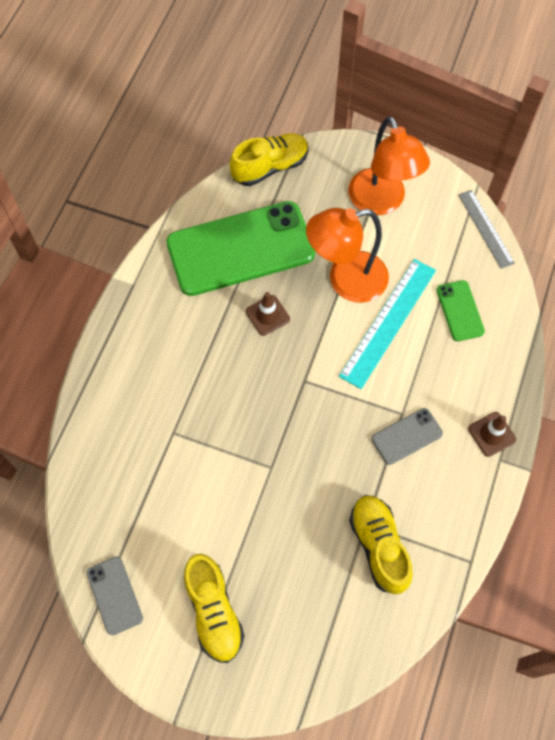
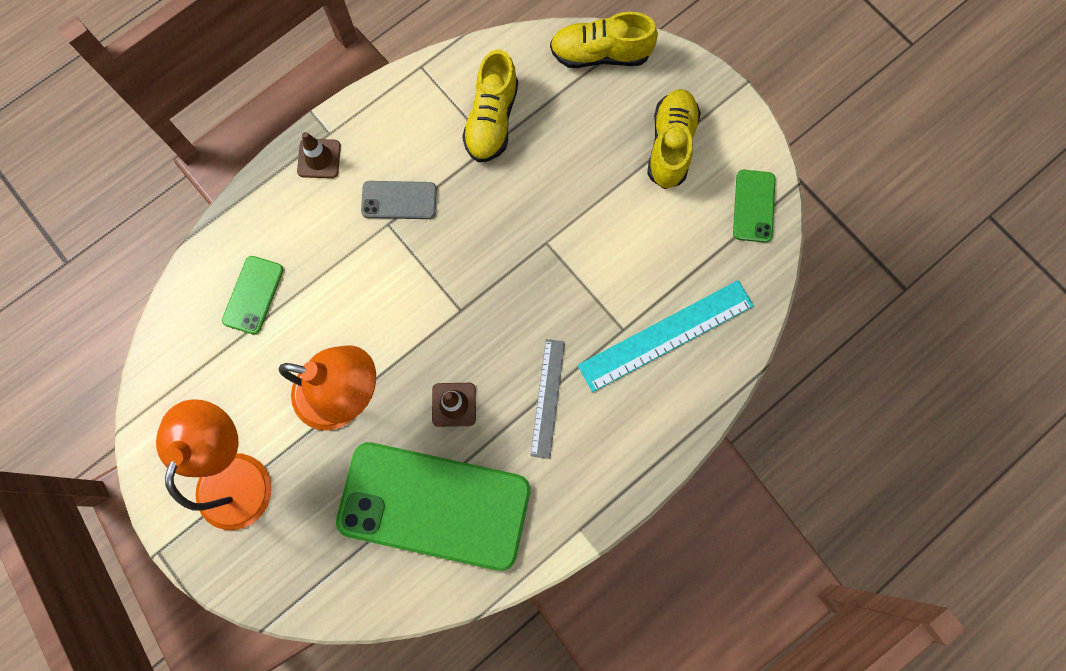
camera: 150 degrees left, 10 degrees up
grey phone [86,556,143,635] -> green phone [733,170,775,243]
yellow shoe [229,134,309,186] -> yellow shoe moved to [550,12,658,68]
turquoise ruler [339,259,436,389] -> turquoise ruler moved to [578,280,754,392]
grey ruler [458,190,515,269] -> grey ruler moved to [530,339,565,459]

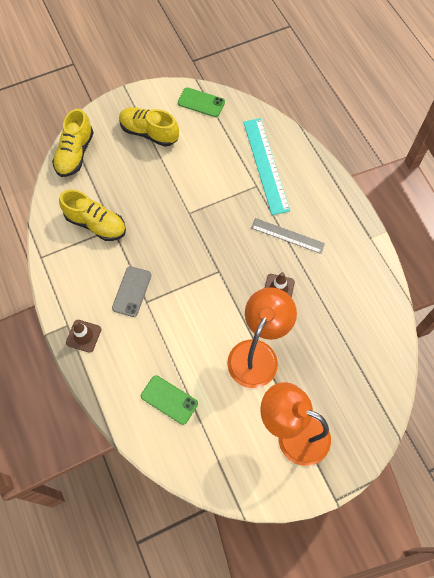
camera: 75 degrees left, 10 degrees down
green phone [336,442,530,571] -> none

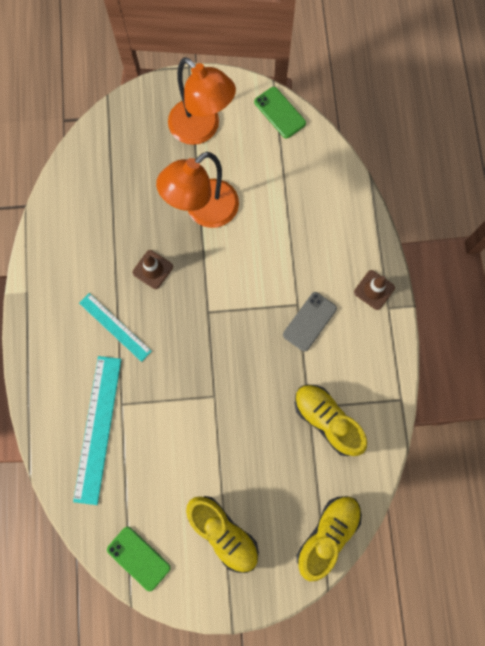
camera: 160 degrees left, 10 degrees up
green phone [141,375,198,425] -> green phone moved to [254,87,306,138]
grey ruler [251,218,325,254] -> turquoise ruler [79,293,152,362]

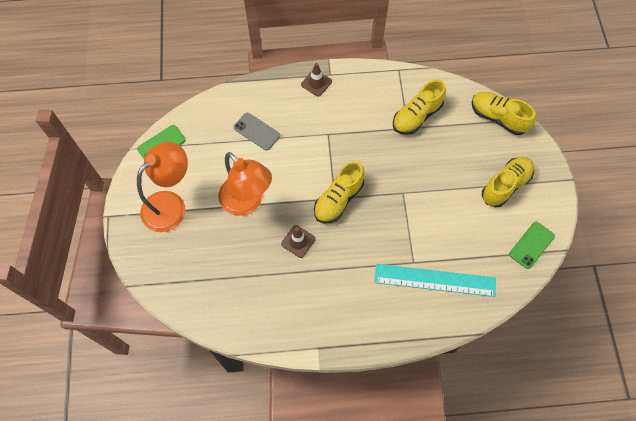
camera: 90 degrees left, 10 degrees down
turquoise ruler [79,293,152,362] -> none
grey phone [283,292,337,351] -> grey phone moved to [234,113,280,151]
none -> yellow shoe [314,161,365,223]

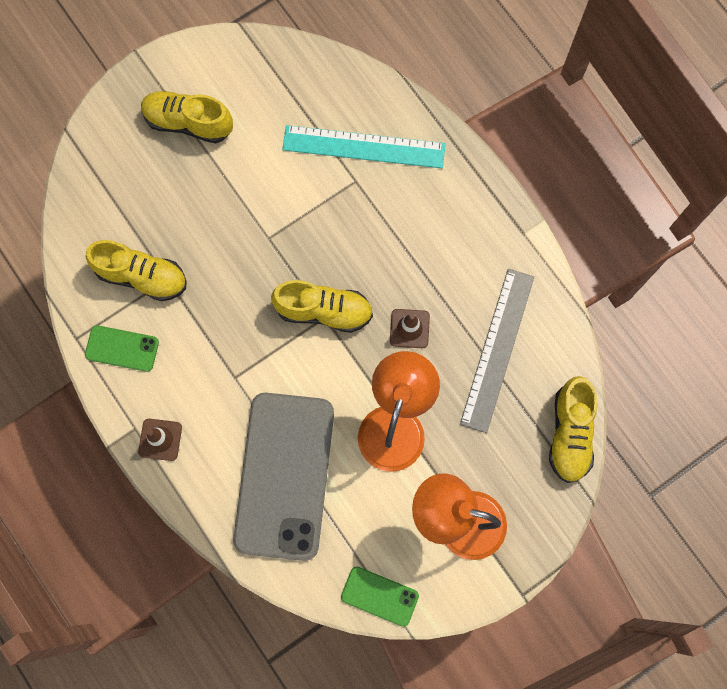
camera: 120 degrees left, 10 degrees up
grey phone [234,113,280,151] -> grey phone [233,393,334,561], size x2.27
turquoise ruler [374,264,496,297] -> turquoise ruler turned 60 degrees counterclockwise [282,125,446,168]
yellow shoe [472,92,536,135] -> yellow shoe moved to [549,376,598,483]
green phone [509,222,555,269] -> green phone moved to [85,325,159,372]
none -> grey ruler [460,269,534,433]

